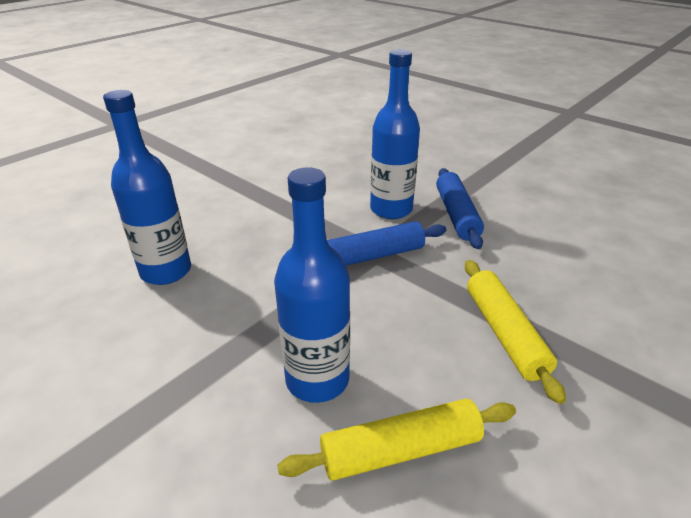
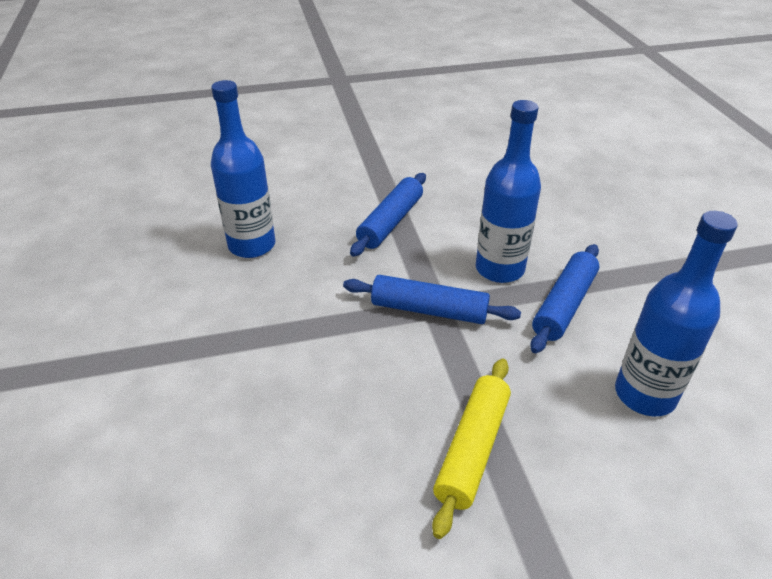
camera: 35 degrees right, 5 degrees up
blue bottle [274,167,350,403] -> blue bottle moved to [615,211,738,416]
yellow rolling pin [277,399,516,481] -> none
none -> blue rolling pin [350,173,426,257]

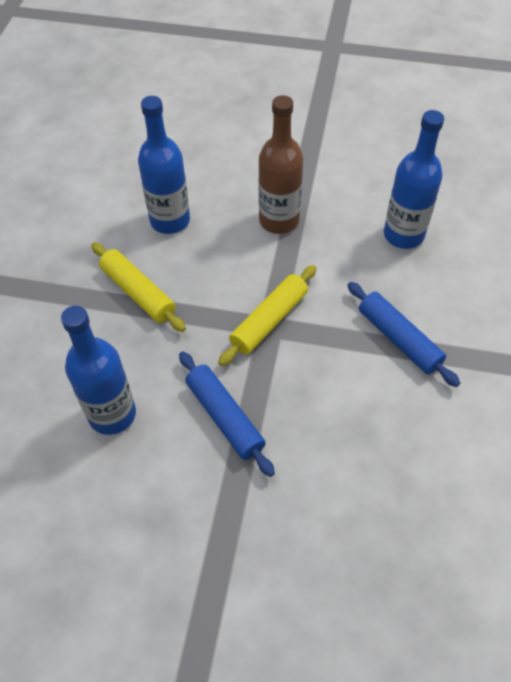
camera: 115 degrees right, 15 degrees up
blue rolling pin [343,275,521,324] -> yellow rolling pin [218,265,316,366]
blue bottle [476,100,541,283] -> blue bottle moved to [138,96,190,234]
none -> brown bottle [258,95,303,234]

